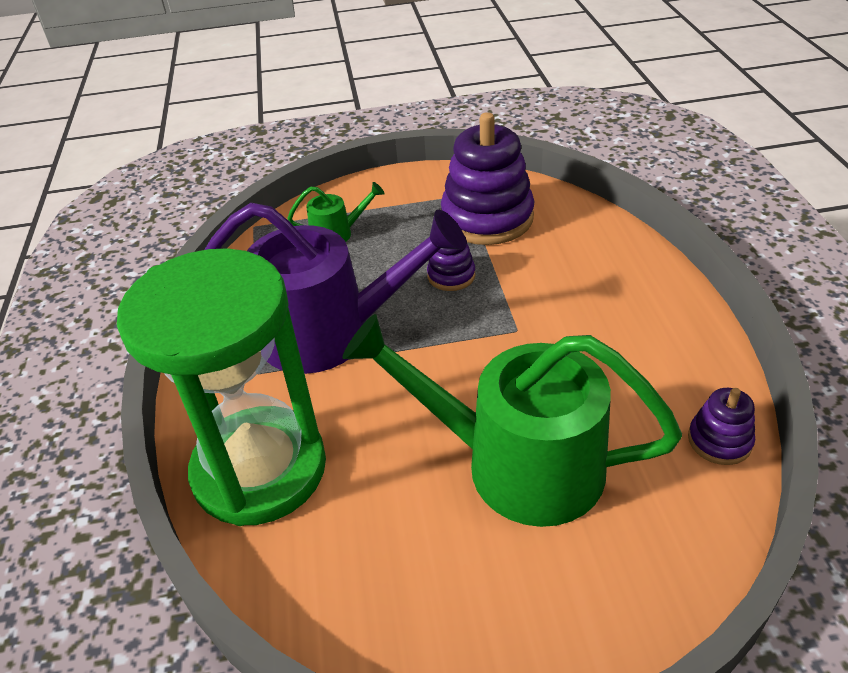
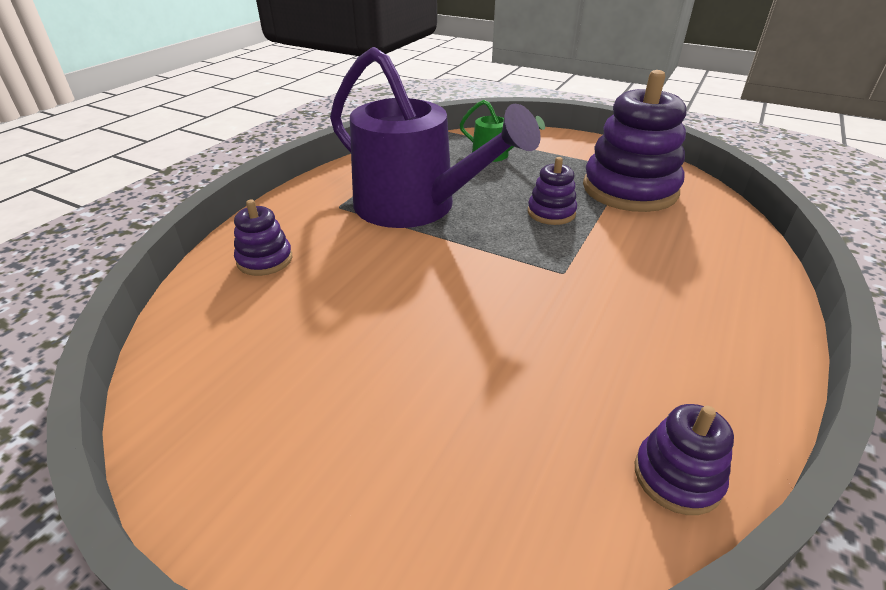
camera: 35 degrees right, 5 degrees down
green hourglass [117,248,326,526] -> purple stacking toy [234,200,292,276]
green watering can [342,314,682,527] -> none

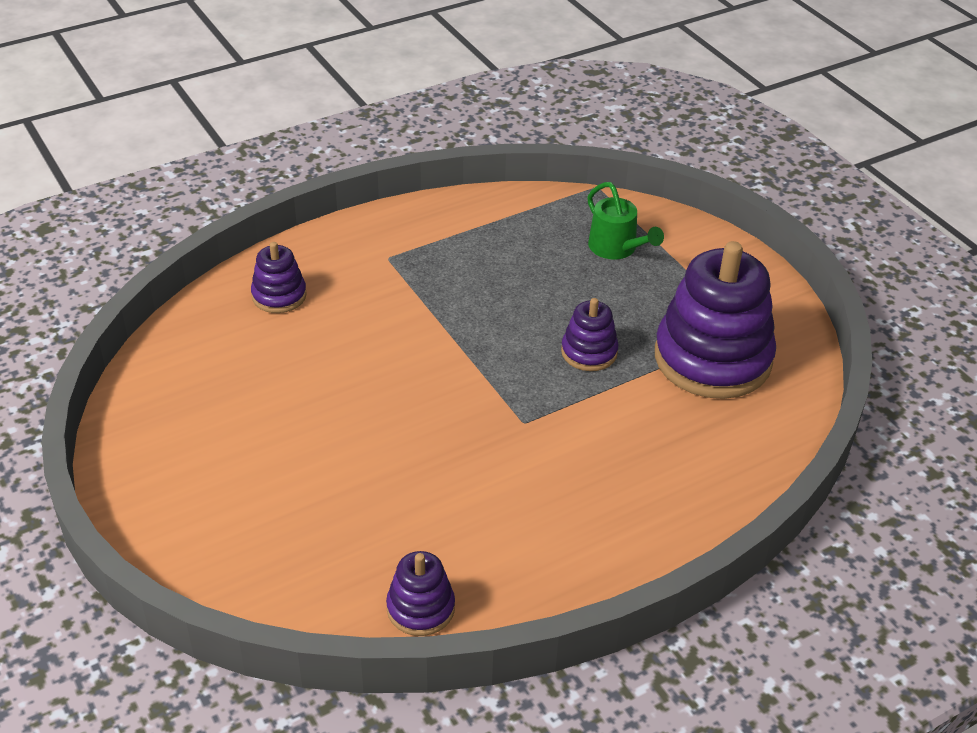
camera: 30 degrees right, 5 degrees up
purple watering can [330,47,541,228] -> none

